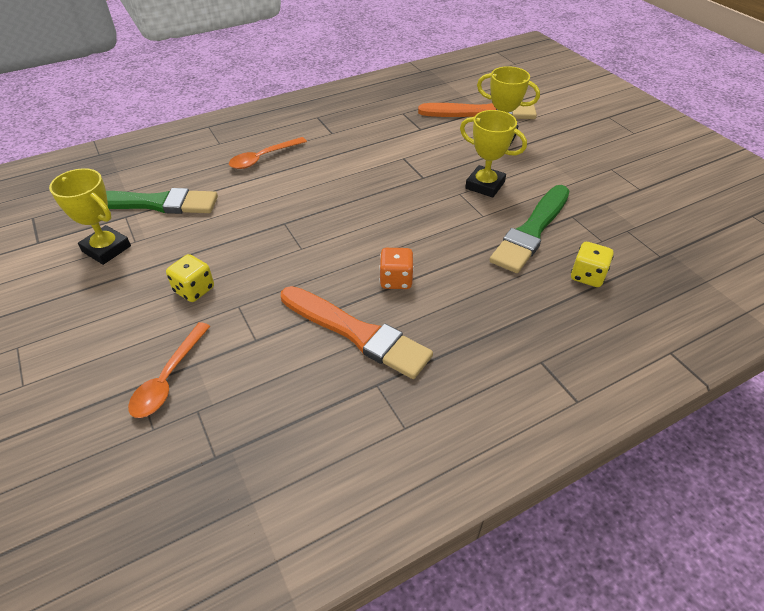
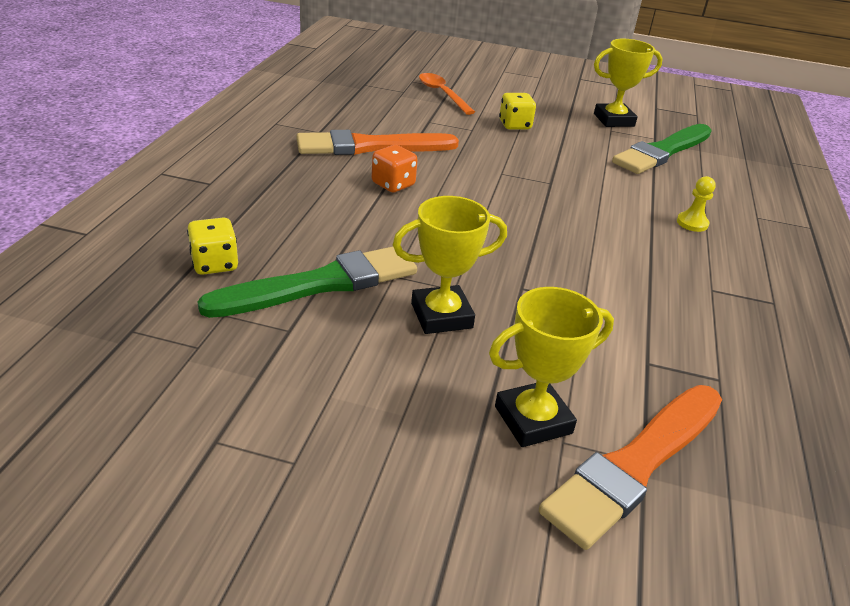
camera: 130 degrees right, 10 degrees down
orange spoon [229,137,307,169] -> yellow pawn [677,176,716,232]
green brush [490,185,570,273] -> green brush turned 75 degrees clockwise [197,247,417,318]

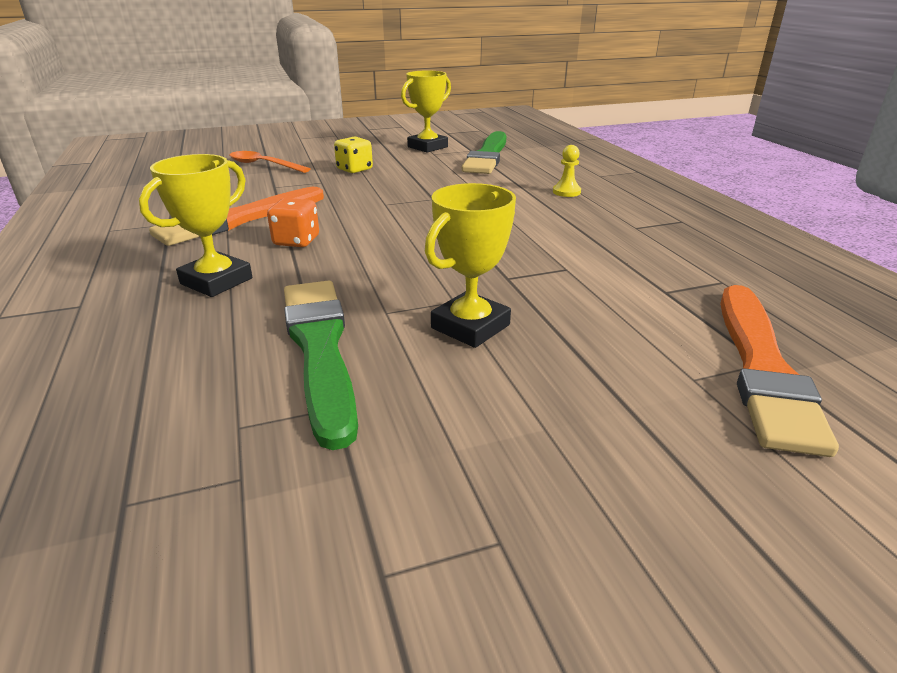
camera: 30 degrees left, 5 degrees down
yellow dice [187,218,238,275] -> none
green brush [197,247,417,318] -> green brush turned 45 degrees counterclockwise [284,281,358,450]
yellow trophy [489,287,614,447] -> yellow trophy moved to [139,154,252,297]

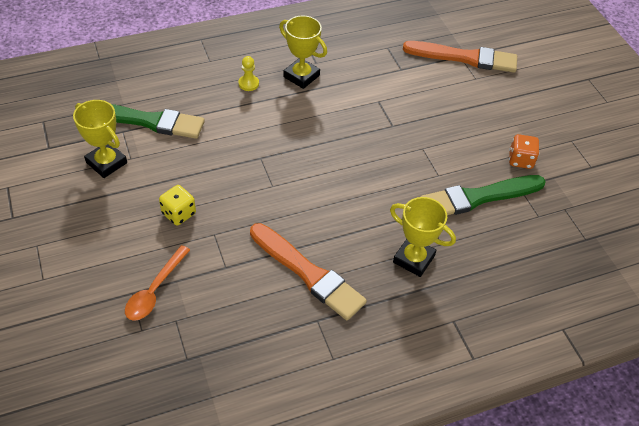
camera: 95 degrees left, 20 degrees up
orange dice [267,198,319,247] -> orange dice moved to [509,134,539,169]
yellow trophy [425,183,516,348] -> yellow trophy moved to [279,16,327,89]

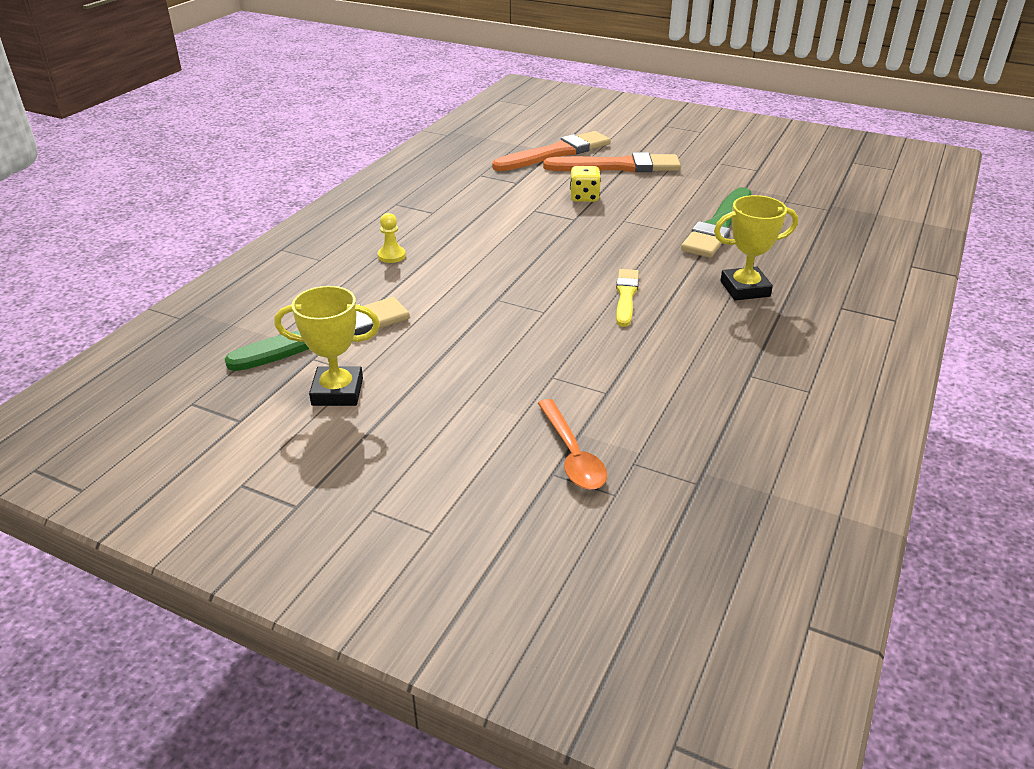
camera: 40 degrees left, 15 degrees down
yellow dice [159,185,196,226] -> yellow dice moved to [570,166,601,202]
orange brush [250,223,367,320] -> orange brush moved to [543,152,681,173]
yellow trophy [279,16,327,89] -> none
orange dice [509,134,539,169] -> none
none -> yellow brush [616,269,639,327]

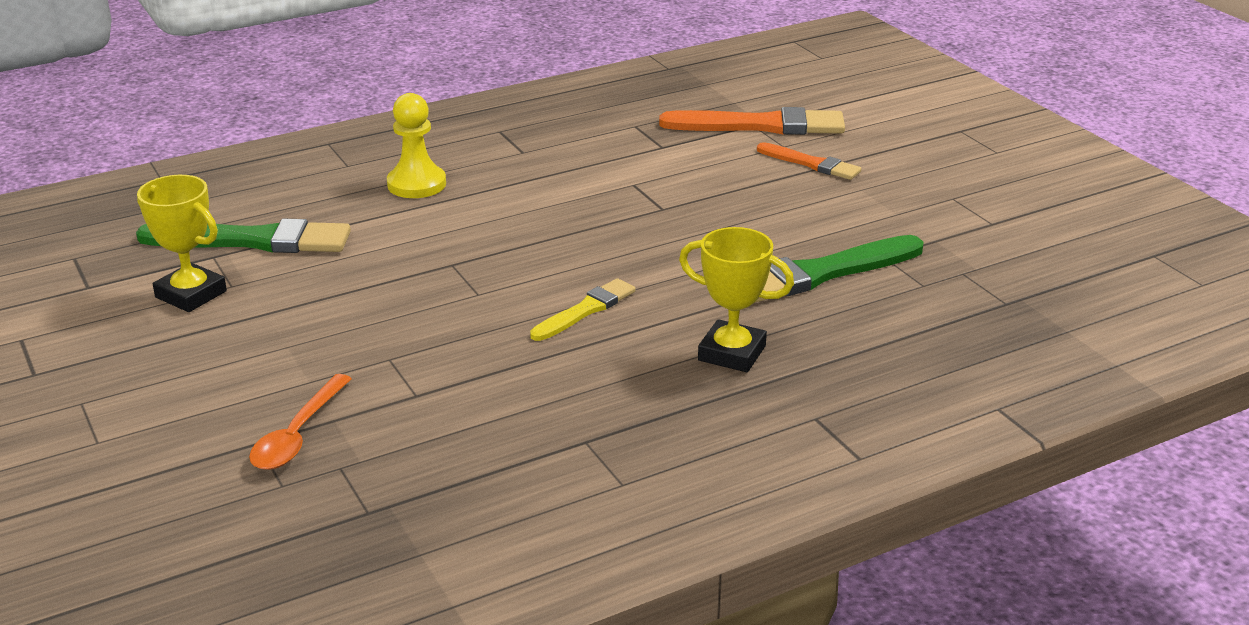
camera: 35 degrees right, 5 degrees down
yellow pawn [378,213,406,263] -> yellow pawn [387,93,446,198], size x1.72
orange brush [543,152,681,173] -> orange brush [757,142,861,180], size x0.58
yellow dice [570,166,601,202] -> none

